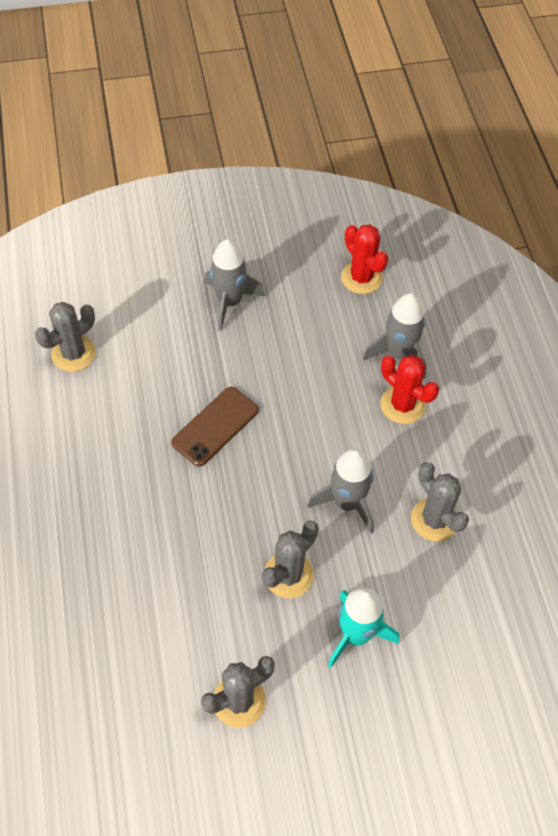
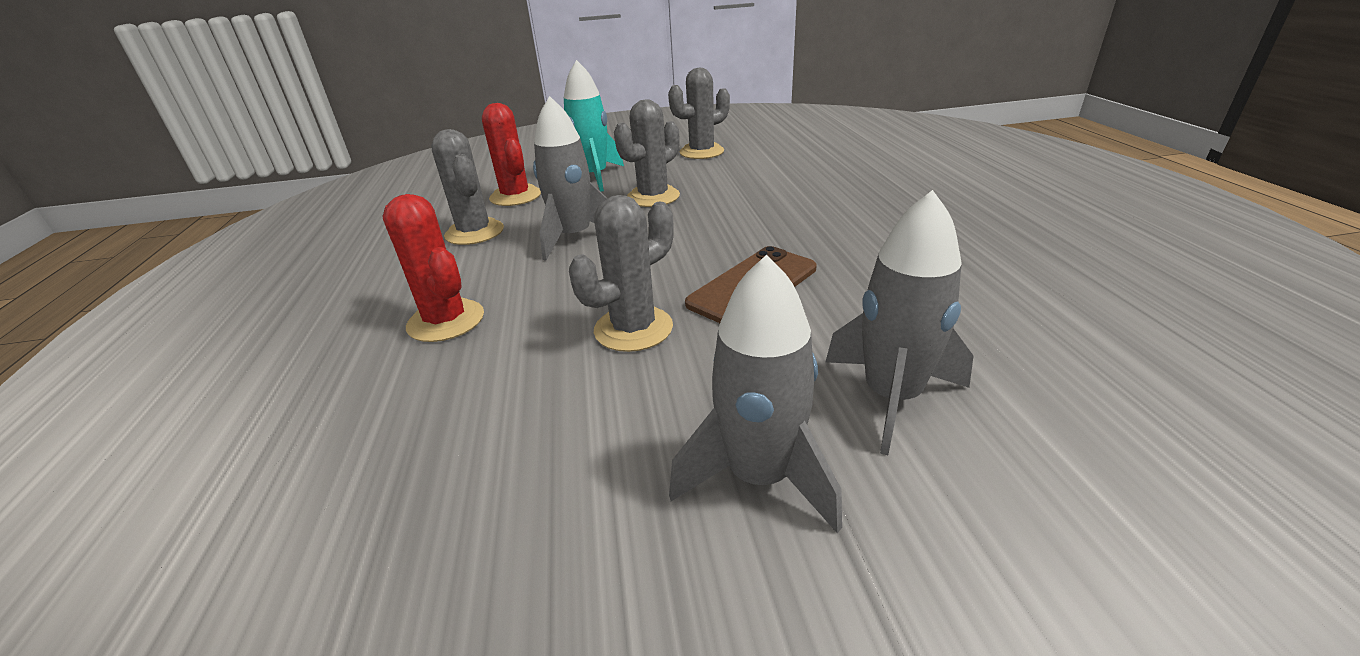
camera: 175 degrees left, 25 degrees down
grey cactus [35,302,96,372] -> grey cactus moved to [569,195,674,352]
red cactus [341,224,388,294] -> red cactus moved to [482,103,541,206]
grey rocket [363,293,427,379] -> grey rocket moved to [826,190,974,455]

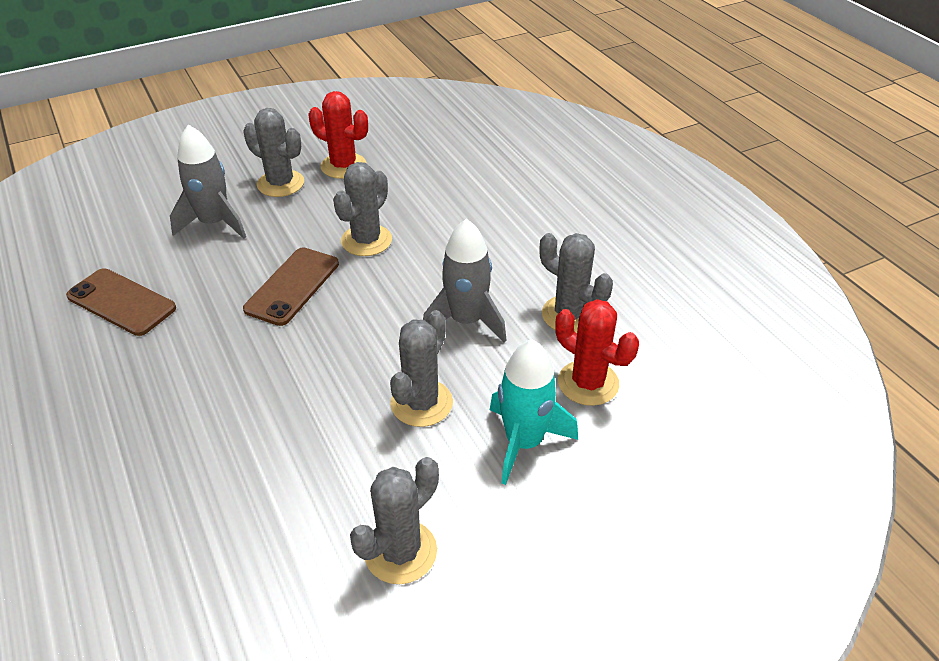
camera: 160 degrees right, 10 degrees up
red cactus [382,194,484,342] -> red cactus moved to [309,91,368,179]
grey rocket [669,255,842,533] -> grey cactus [243,108,304,197]
none -> brown phone [66,268,176,336]

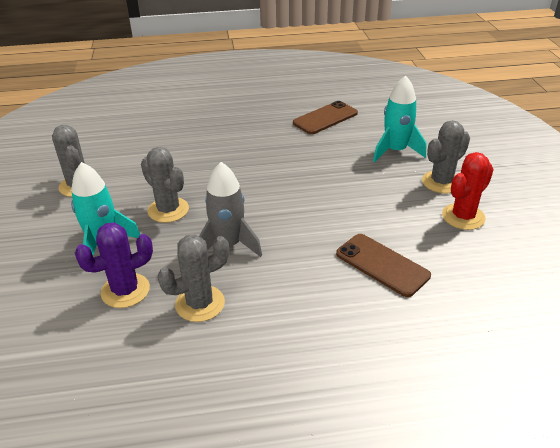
camera: 110 degrees right, 5 degrees down
grey rocket [170,125,246,239] -> turquoise rocket [373,75,426,162]
brown phone [243,247,339,326] -> brown phone moved to [336,234,431,297]
grey cactus [333,162,392,256] -> none
red cactus [555,299,639,406] -> purple cactus [75,222,153,308]

